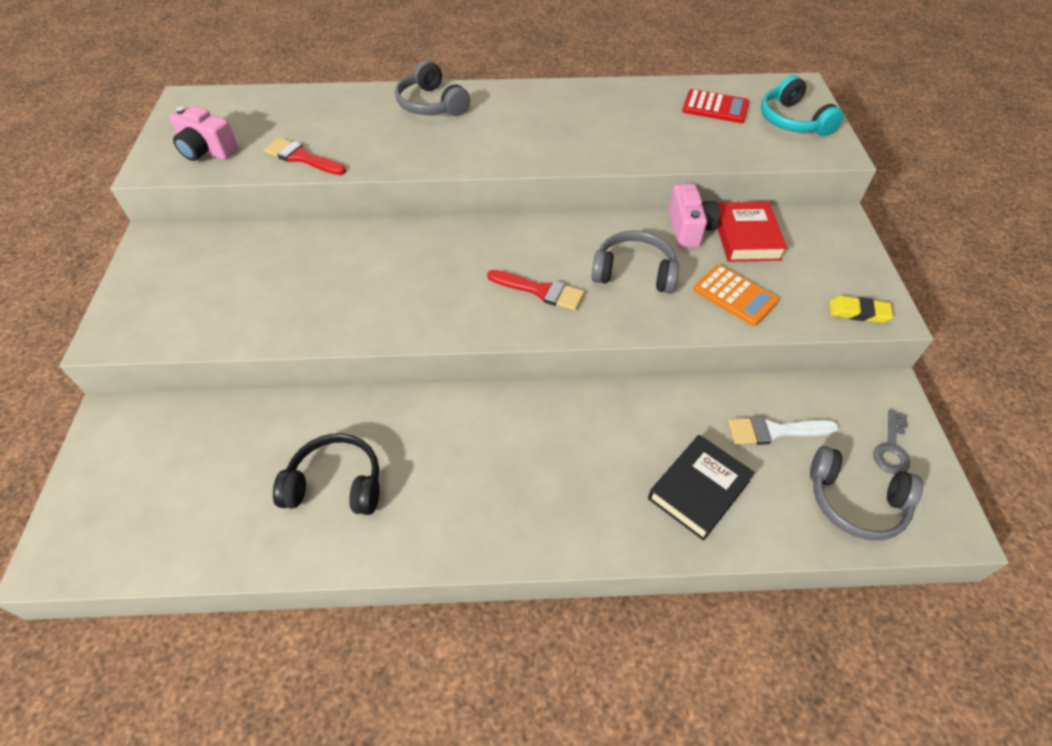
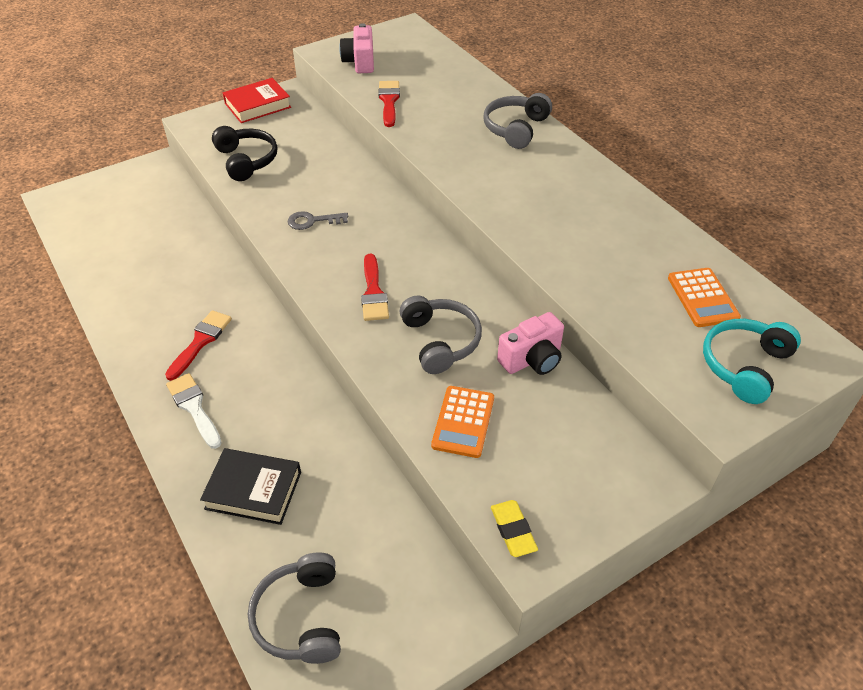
camera: 60 degrees right, 5 degrees down
black headphones [273,433,380,515] -> black headphones moved to [212,126,277,181]
red calculator [682,89,749,123] -> orange calculator [668,268,741,327]
red book [717,202,787,262] -> red book moved to [223,78,291,123]
white brush [728,416,839,445] -> white brush moved to [166,373,222,449]
grey key [873,409,910,474] -> grey key moved to [288,211,348,230]
none -> red brush [165,310,232,381]

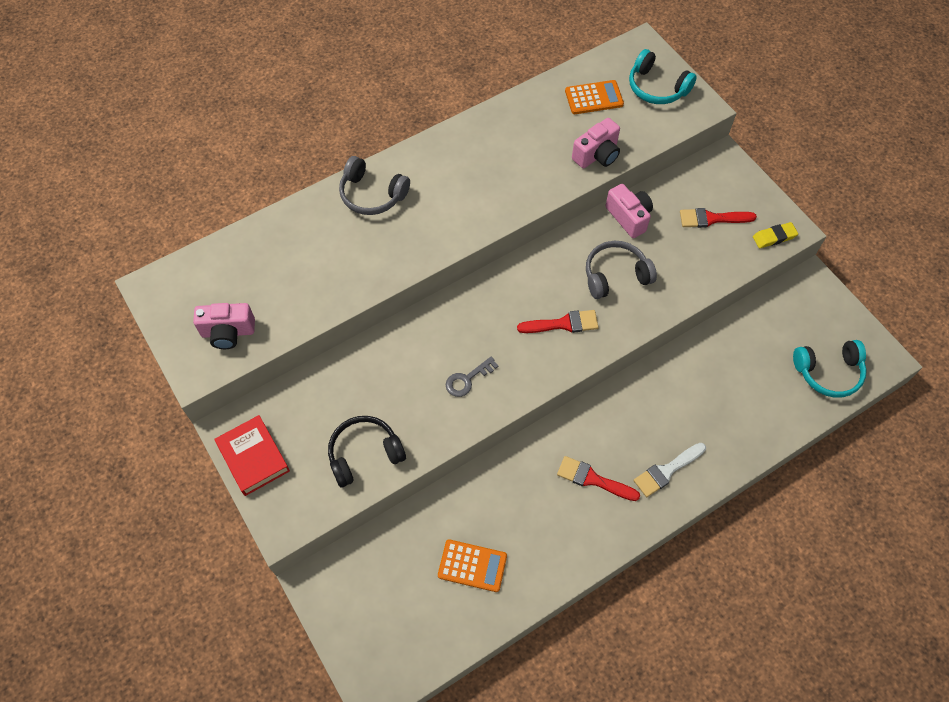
camera: 90 degrees left, 15 degrees up
black book [200,448,301,525] -> none
grey headphones [248,552,341,664] -> turquoise headphones [793,340,867,398]
grey key [288,211,348,230] -> grey key turned 60 degrees clockwise [446,357,498,397]
red brush [378,81,400,127] -> red brush moved to [680,208,757,228]
orange calculator [431,386,494,458] -> orange calculator moved to [438,539,507,592]
none -> pink camera [572,118,620,168]

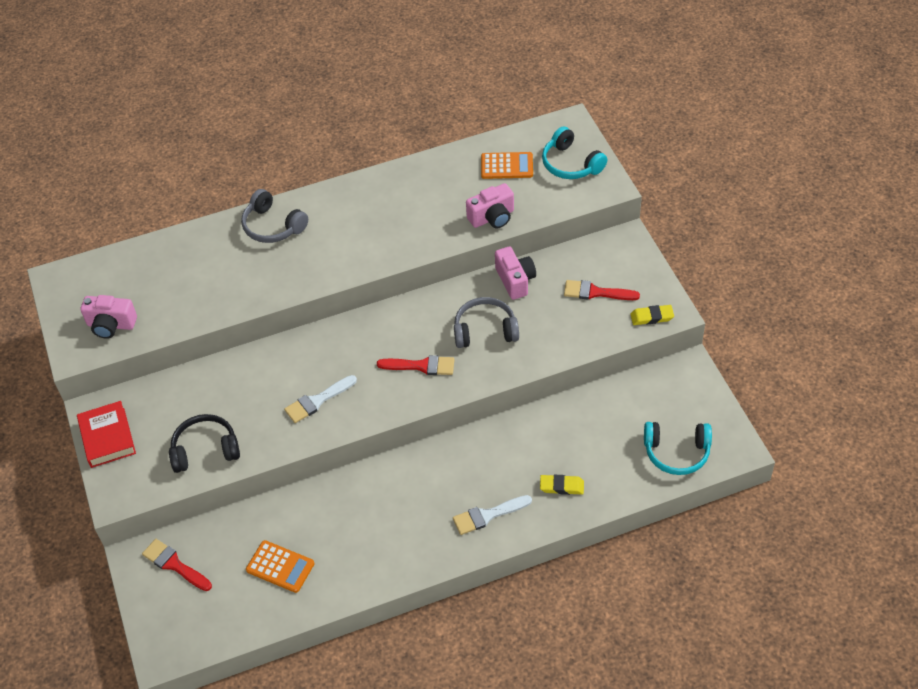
camera: 15 degrees right, 10 degrees down
grey key [446,357,498,397] -> white brush [284,375,357,423]
red brush [557,456,640,501] -> red brush moved to [142,539,212,591]
none -> yellow eraser [540,475,584,495]

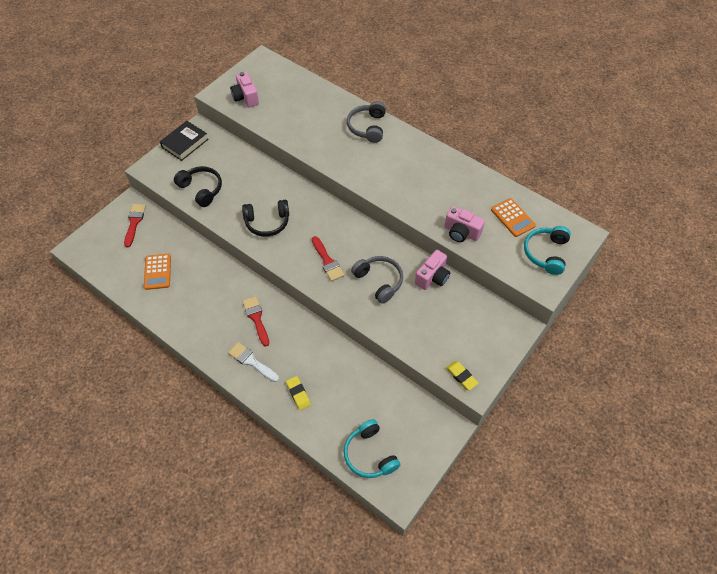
camera: 55 degrees right, 5 degrees up
red book [77,401,136,468] -> black book [160,121,208,161]
white brush [284,375,357,423] -> black headphones [242,200,289,237]
red brush [564,280,640,300] -> red brush moved to [242,296,269,347]

